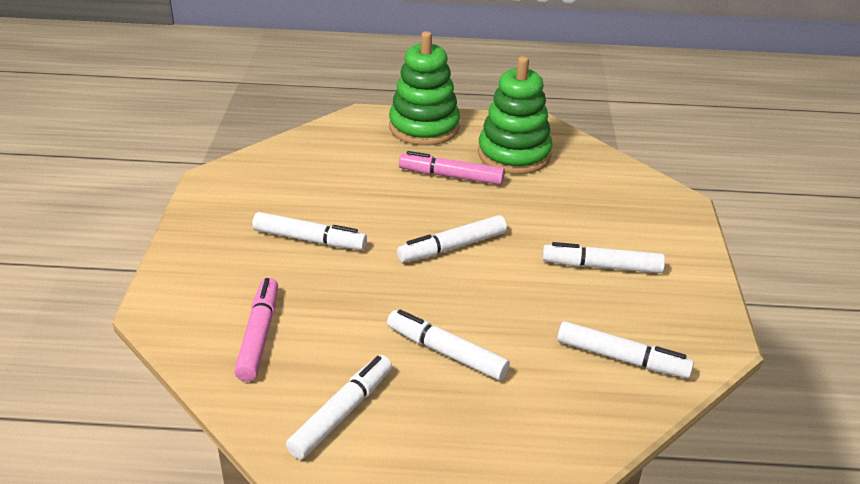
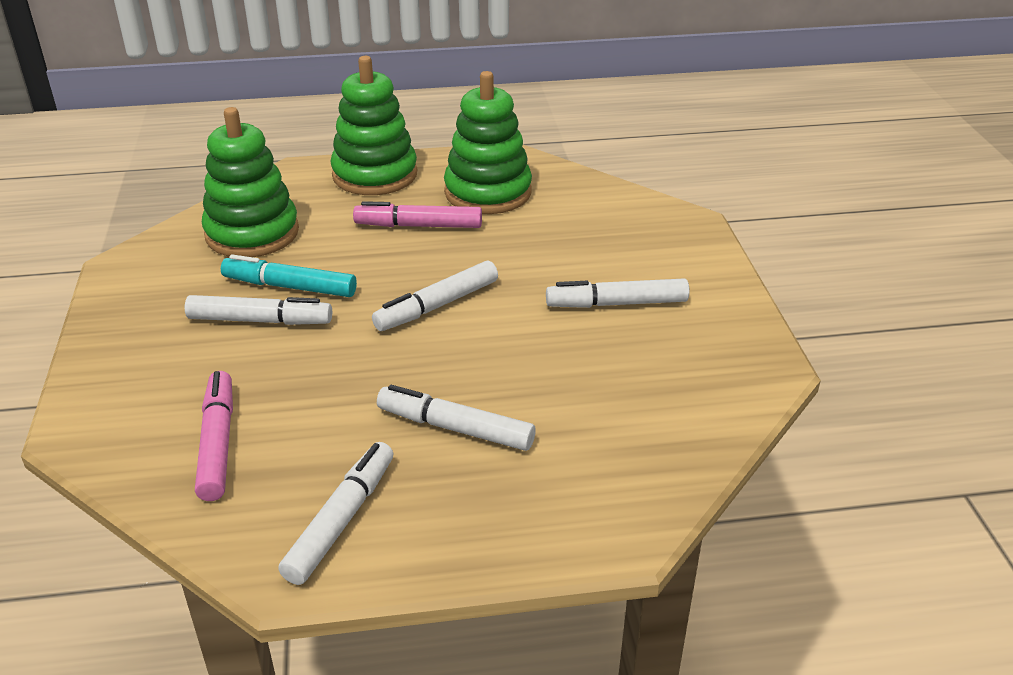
camera: 10 degrees left, 0 degrees up
white marker [557,321,694,378] -> none
none -> green stacking toy [202,107,299,257]
none -> turquoise marker [221,254,357,297]

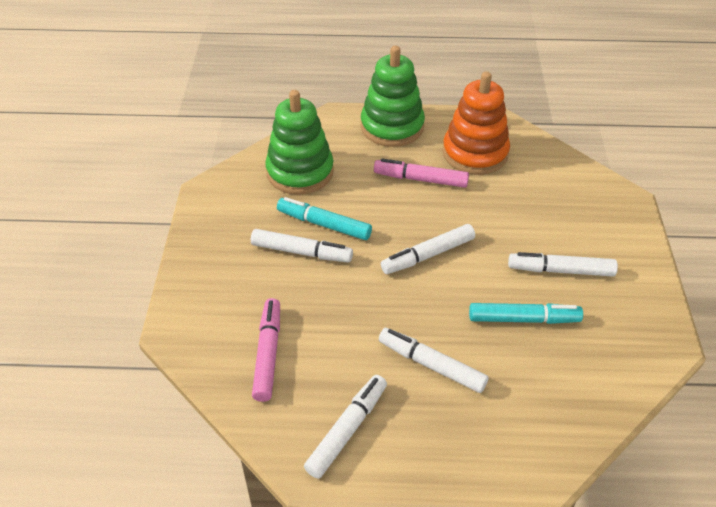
camera: 10 degrees right, 10 degrees up
green stacking toy [444,71,532,214] -> orange stacking toy [443,71,510,175]
none -> turquoise marker [469,303,583,324]

